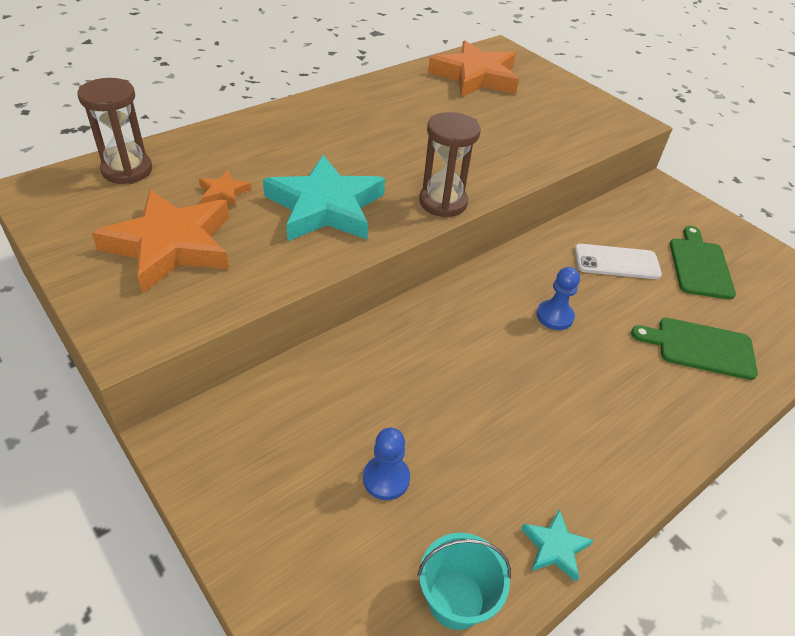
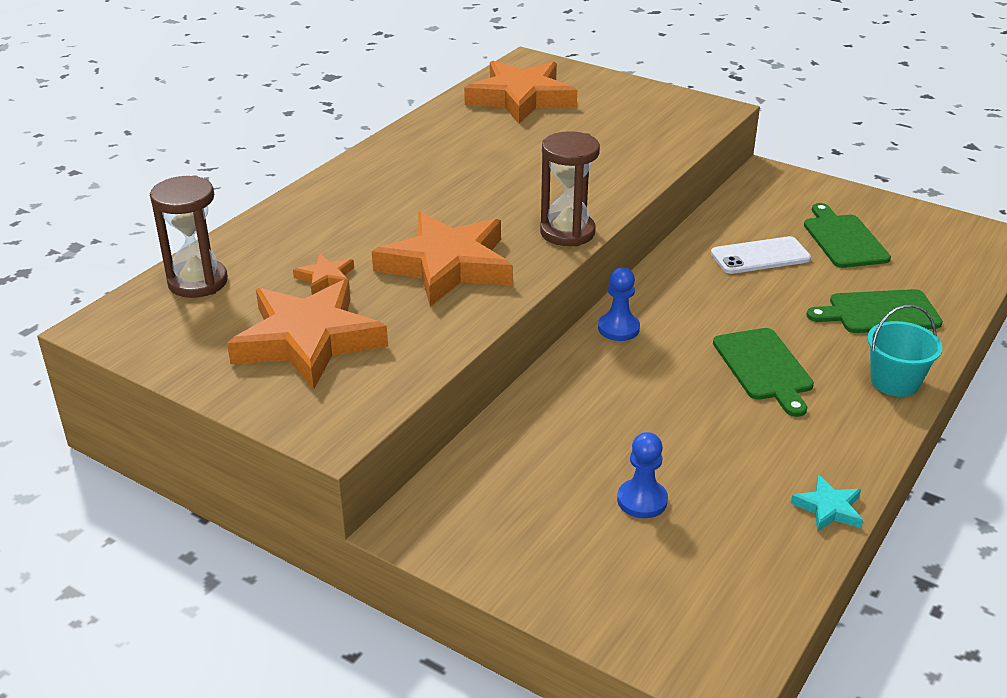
camera: 15 degrees left, 10 degrees down
turquoise star [263,155,385,241] -> orange star [372,212,513,307]
turquoise bucket [417,533,511,630] -> turquoise bucket moved to [867,304,943,397]
blue pawn [537,267,580,330] -> blue pawn moved to [598,267,640,341]
none -> green cutting board [713,328,814,417]

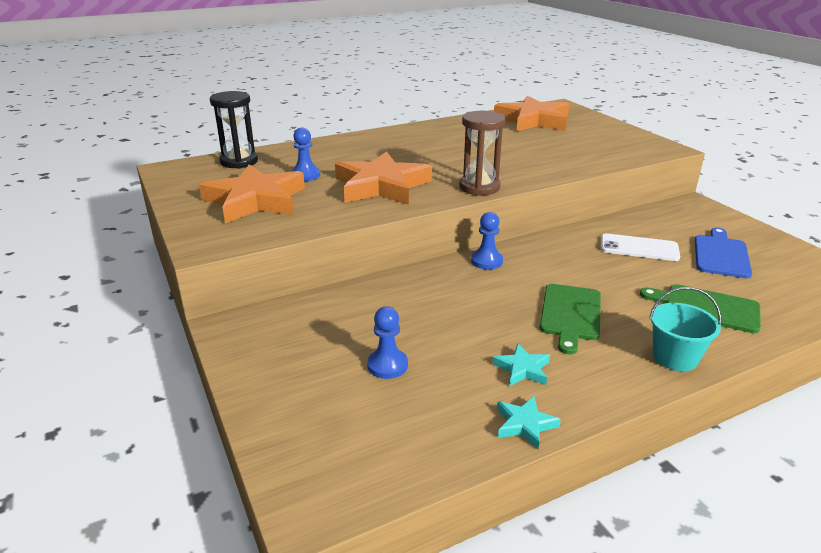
camera: 30 degrees right, 5 degrees down
brown hourglass [150,175,228,298] -> black hourglass [210,91,258,169]
orange star [293,254,354,295] -> blue pawn [291,127,320,181]
green cutting board [804,203,891,268] -> blue cutting board [695,228,752,279]
none -> turquoise star [492,343,550,386]

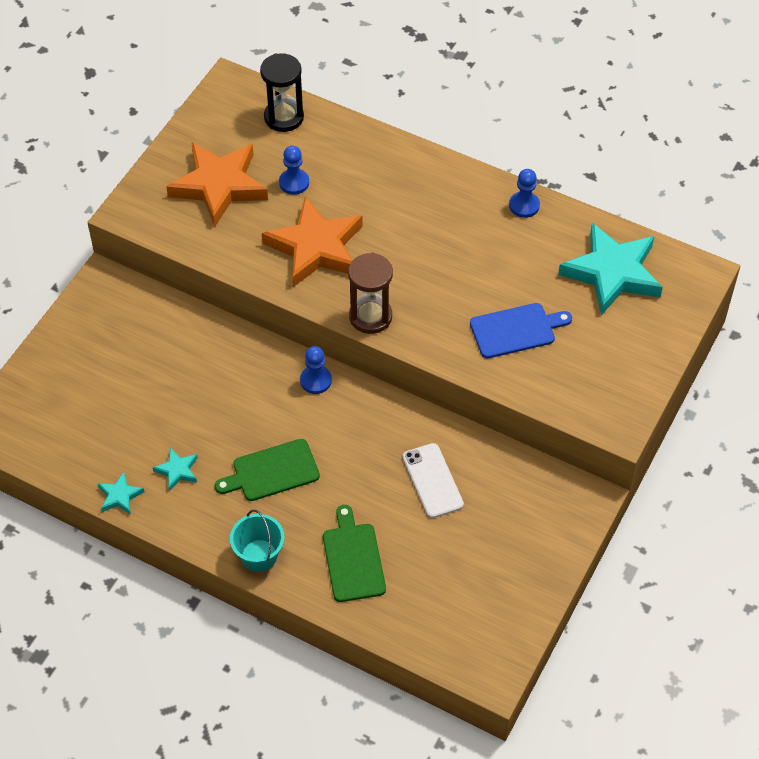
camera: 55 degrees right, 25 degrees up
blue pawn [367,306,408,379] -> blue pawn moved to [509,169,540,218]
orange star [494,96,569,131] -> turquoise star [558,223,663,315]
blue cutting board [695,228,752,279] -> blue cutting board moved to [470,303,572,358]

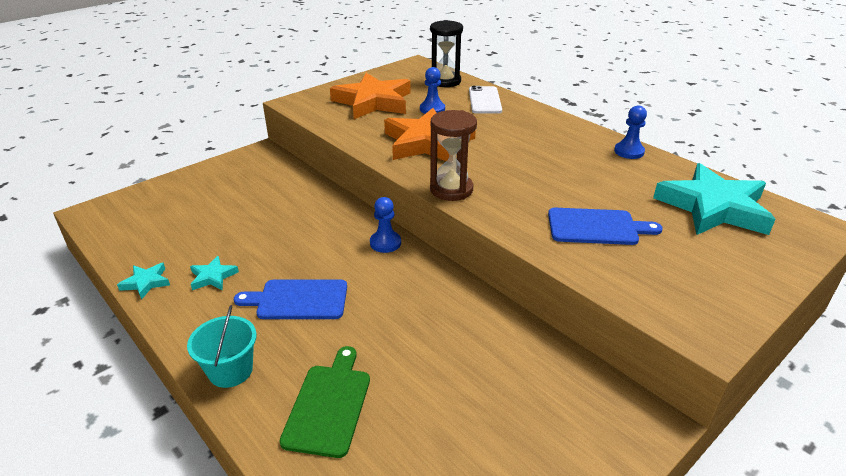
camera: 20 degrees right, 20 degrees down
green cutting board [215,439,320,501] -> blue cutting board [234,280,347,319]
white phone [402,443,464,518] -> white phone moved to [469,86,502,114]

